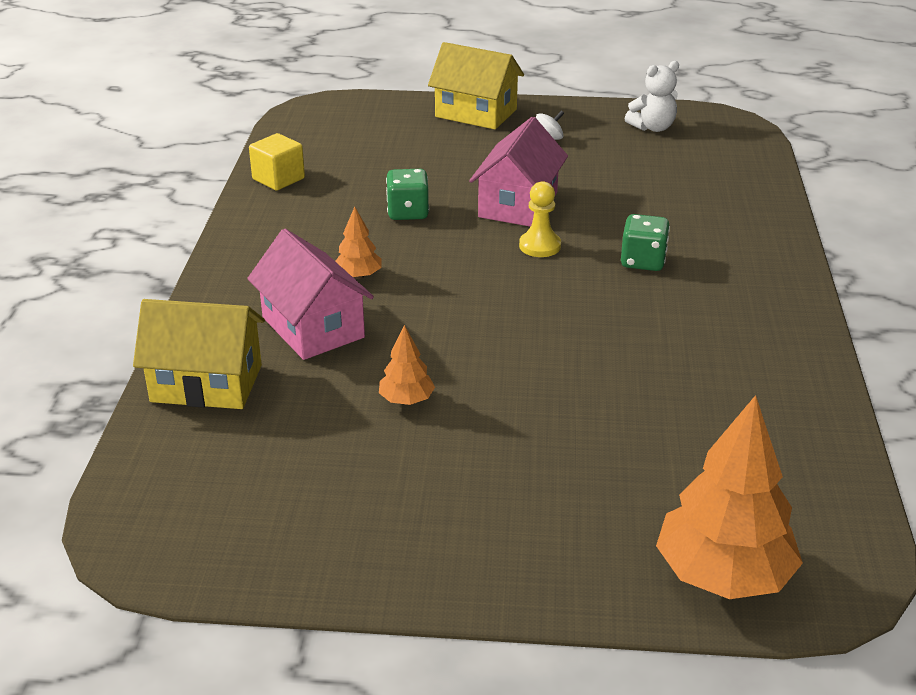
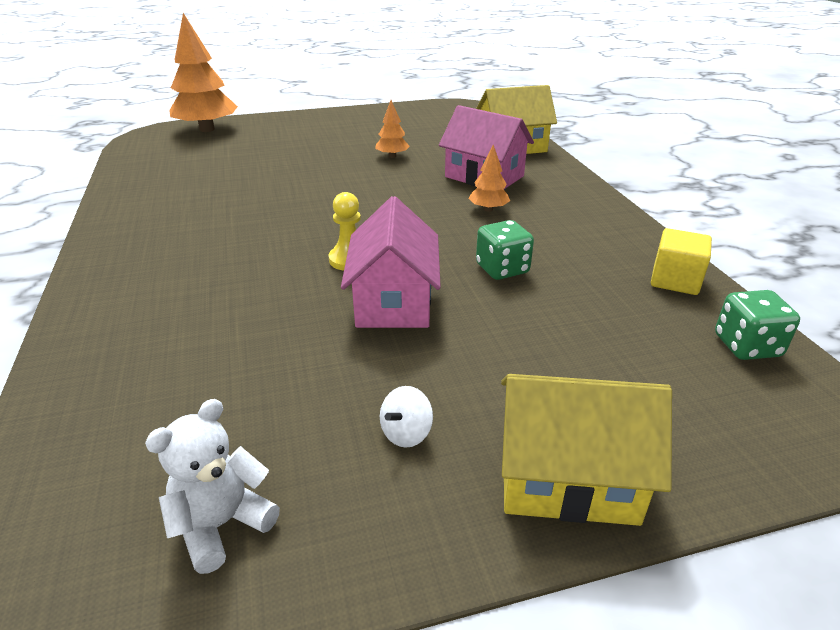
camera: 160 degrees right, 0 degrees up
green dice [621,214,670,271] -> green dice moved to [715,290,800,360]

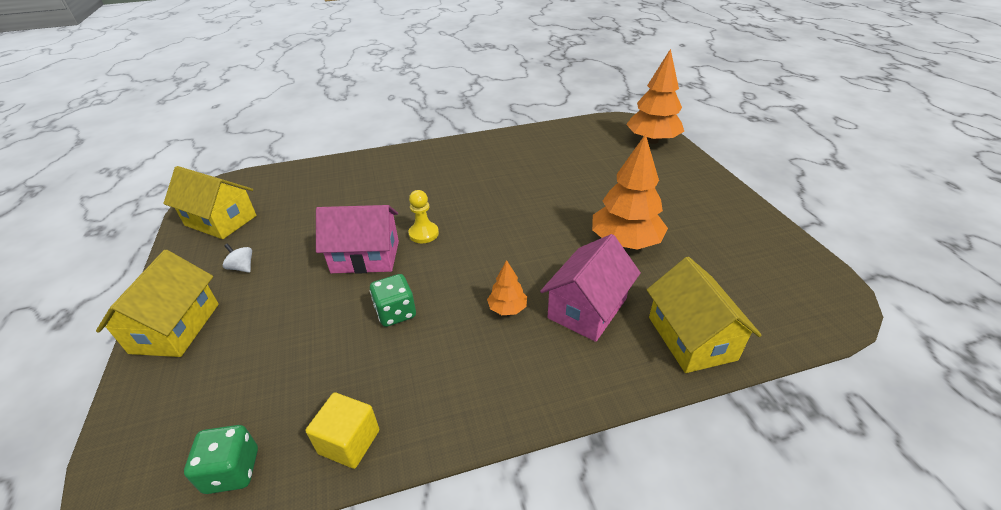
camera: 90 degrees right, 5 degrees up
white teddy bear [145,399,280,574] -> yellow house [163,166,257,239]
orange tree [375,100,410,158] -> orange tree [592,134,668,250], size x2.09

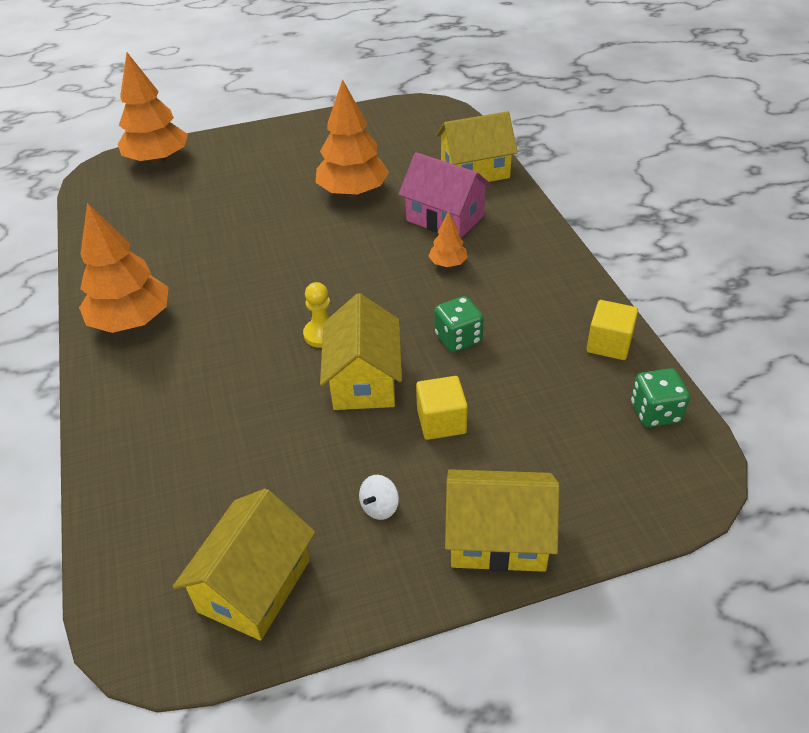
camera: 90 degrees left, 5 degrees up
pink house [316,205,399,274] -> yellow house [320,293,402,410]
none -> orange tree [79,203,169,333]
none -> yellow cube [416,376,468,440]

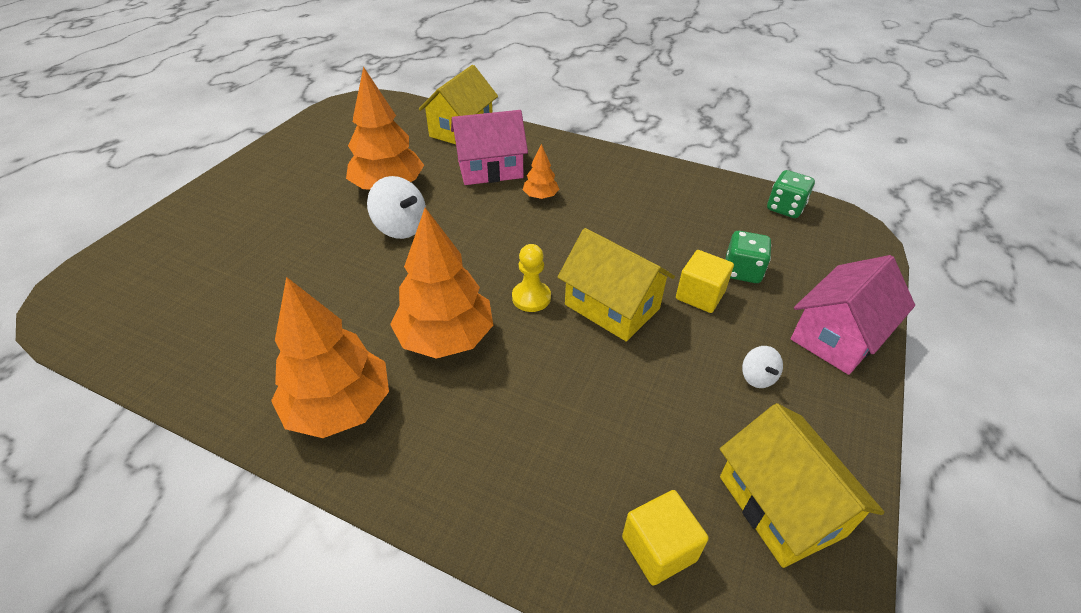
camera: 50 degrees left, 0 degrees up
orange tree [118,53,188,164] -> orange tree moved to [390,208,493,359]
green dice [434,296,484,352] -> green dice moved to [725,231,771,283]
yellow house [445,469,560,572] -> pink house [791,255,915,375]
yellow cube [587,300,638,360] -> yellow cube moved to [622,490,709,586]
none -> white spinning top [367,176,426,239]

